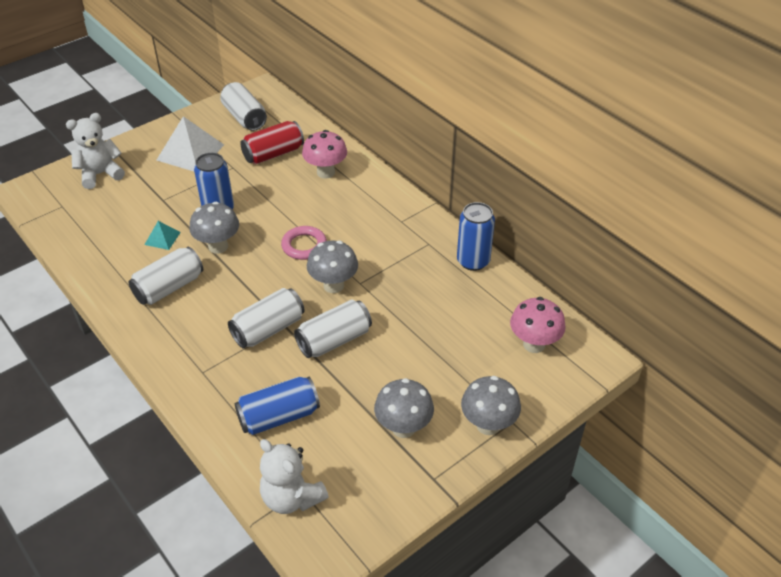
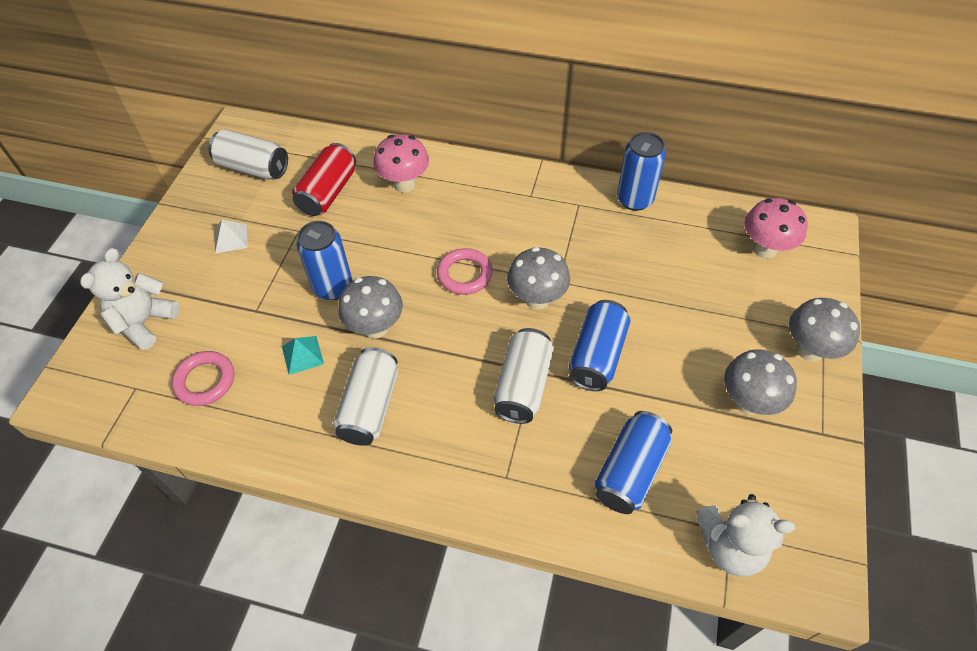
camera: 35 degrees left, 10 degrees up
white pyramid [157,116,224,171] -> white pyramid [215,220,248,253], size x0.50
white can [294,300,372,358] -> blue can [569,300,630,391]
none -> pink ring [172,351,234,406]

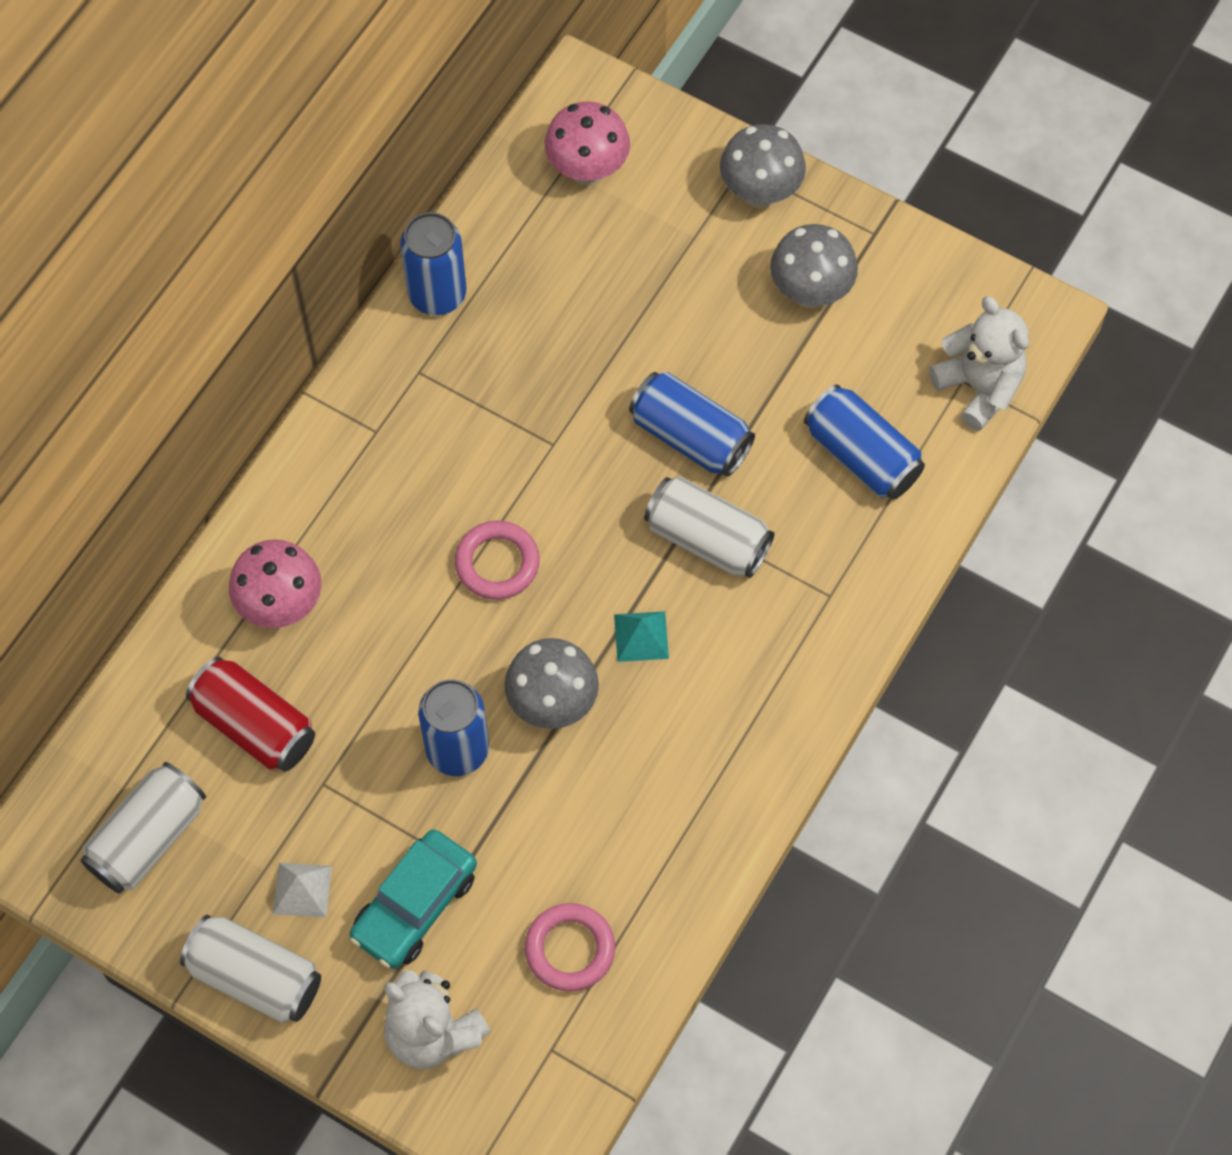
camera: 75 degrees left, 10 degrees up
turquoise pyramid [282,336,324,375] -> turquoise pyramid moved to [614,611,669,662]
white can [333,347,398,446] -> white can moved to [180,915,321,1023]
grey mushroom [507,247,570,310] -> none
white teddy bear [696,494,795,577] -> white teddy bear turned 60 degrees counterclockwise [929,296,1029,431]
none -> turquoise car [350,829,477,969]

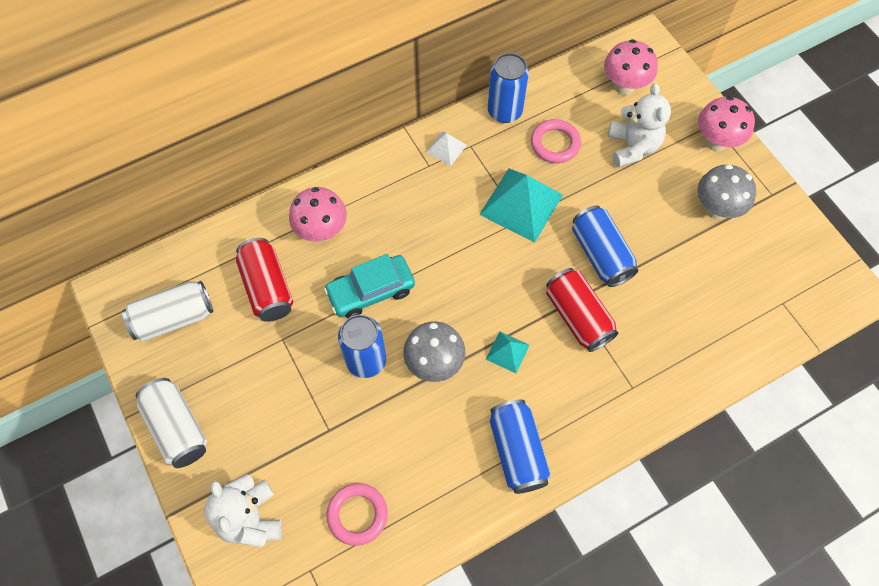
camera: 30 degrees right, 0 degrees up
white pyramid [273,863,332,918] -> white pyramid moved to [426,131,467,166]
turquoise car [350,829,477,969] -> turquoise car moved to [324,254,415,319]
pink ring [455,521,540,600] -> pink ring moved to [531,119,581,163]
white can [644,476,775,578] -> red can [546,268,618,352]
grey mushroom [720,124,806,209] -> pink mushroom [698,96,755,151]
blue can [804,384,925,500] -> blue can moved to [490,399,551,494]
white teddy bear [929,296,1029,431] -> white teddy bear moved to [608,83,671,167]
none -> turquoise pyramid [479,169,563,242]

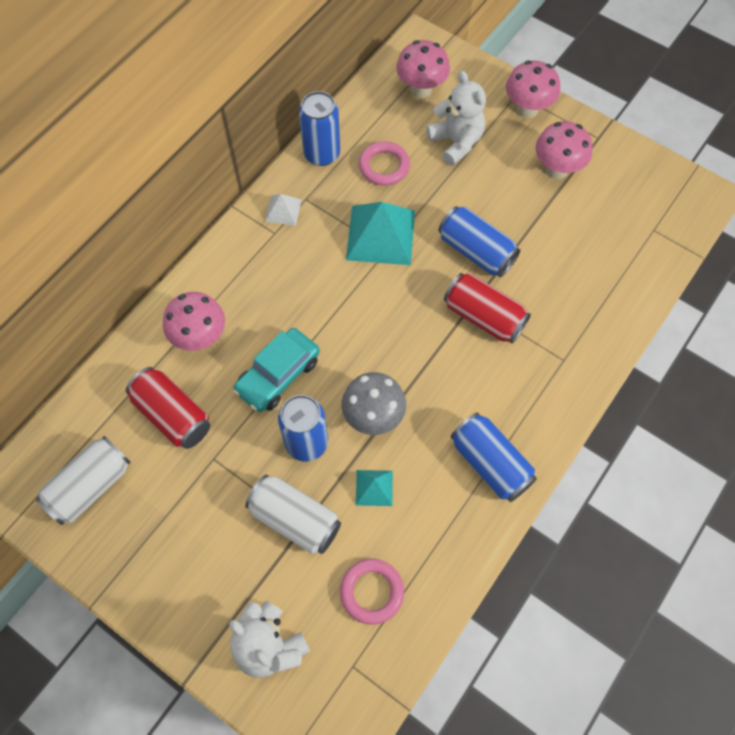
camera: 25 degrees left, 0 degrees up
white can [136,378,207,468] -> white can moved to [245,475,341,554]
turquoise pyramid [486,331,530,373] -> turquoise pyramid moved to [356,470,393,506]
grey mushroom [698,164,756,219] -> pink mushroom [535,121,592,179]

